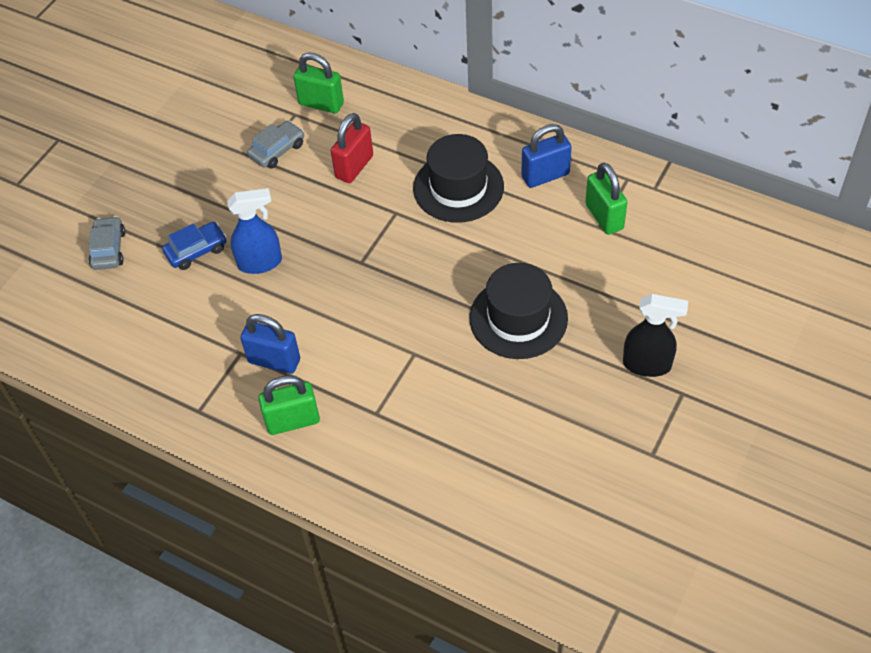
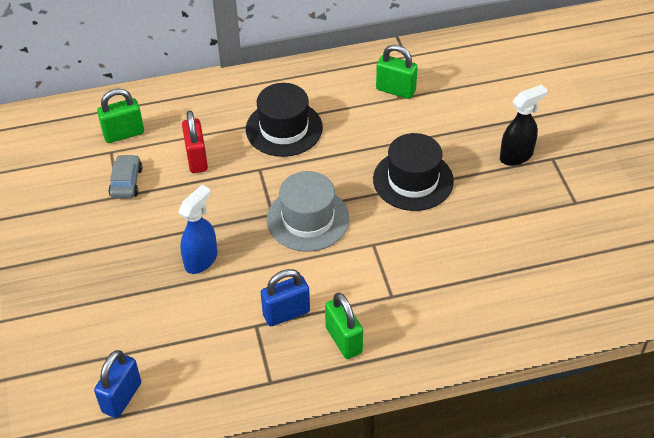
camera: 45 degrees left, 5 degrees down
grey car [89,216,126,270] -> none
blue car [162,222,227,270] -> none
green padlock [258,375,320,435] -> green padlock turned 60 degrees counterclockwise [325,293,363,359]
blue padlock [521,124,572,188] -> blue padlock moved to [94,350,141,418]
none -> grey hat [267,171,350,252]

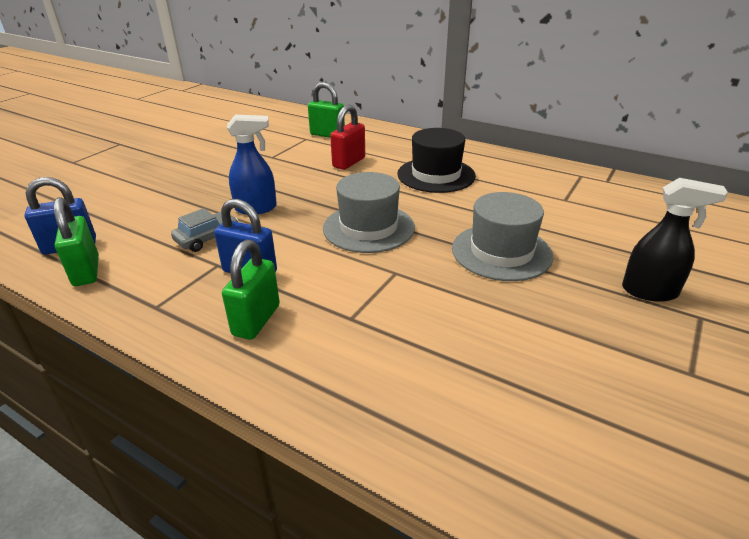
camera: 45 degrees right, 15 degrees down
grey car [109,155,142,198] -> grey car moved to [171,208,238,252]
black hat [373,133,454,211] -> grey hat [452,192,553,281]
green padlock [376,45,418,99] -> green padlock moved to [54,197,99,286]

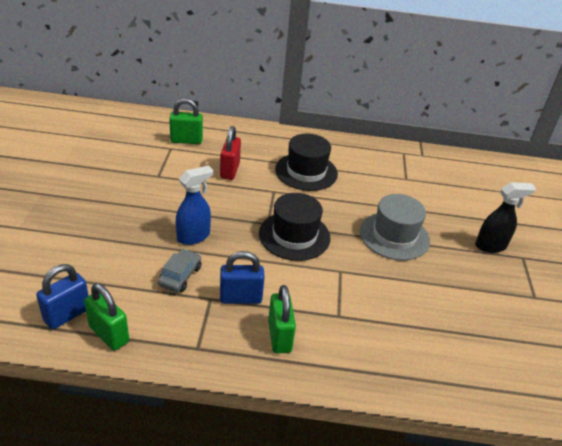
camera: 30 degrees left, 5 degrees up
grey hat [323,172,415,253] -> black hat [259,193,331,261]

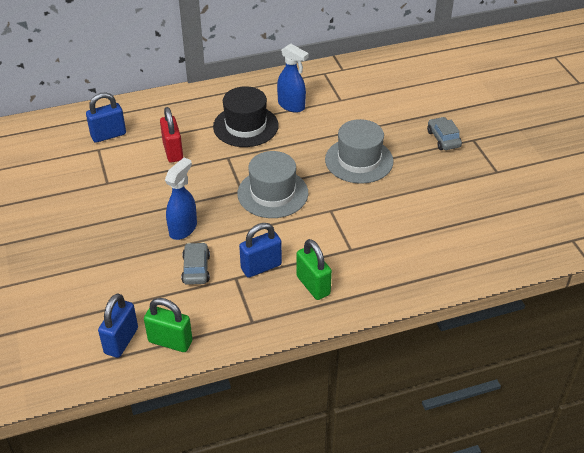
camera: 20 degrees left, 5 degrees up
green padlock [169,98,203,144] -> blue padlock [86,92,126,143]
black hat [259,193,331,261] -> grey hat [237,151,308,218]
black spray bottle [475,182,536,253] -> grey car [427,117,462,150]
none -> blue spray bottle [277,43,309,113]

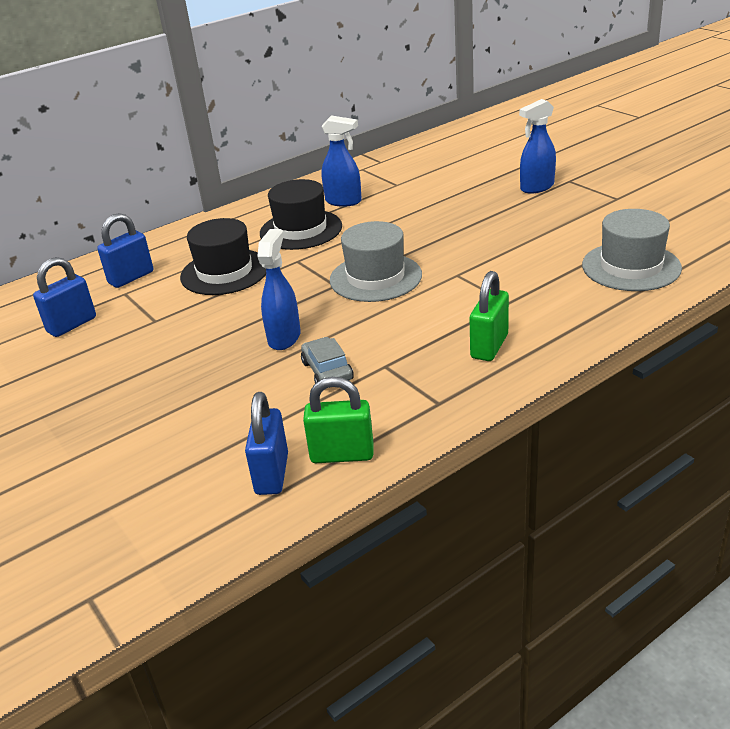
camera: 15 degrees left, 10 degrees down
red padlock [160,107,183,163] -> black hat [180,218,266,295]
blue padlock [239,223,282,278] -> blue padlock moved to [33,257,96,337]
green padlock [296,239,332,300] -> green padlock turned 75 degrees clockwise [470,271,509,361]
grey hat [325,119,394,184] -> grey hat moved to [582,209,682,291]
grey car [427,117,462,150] -> blue spray bottle [519,99,556,194]

